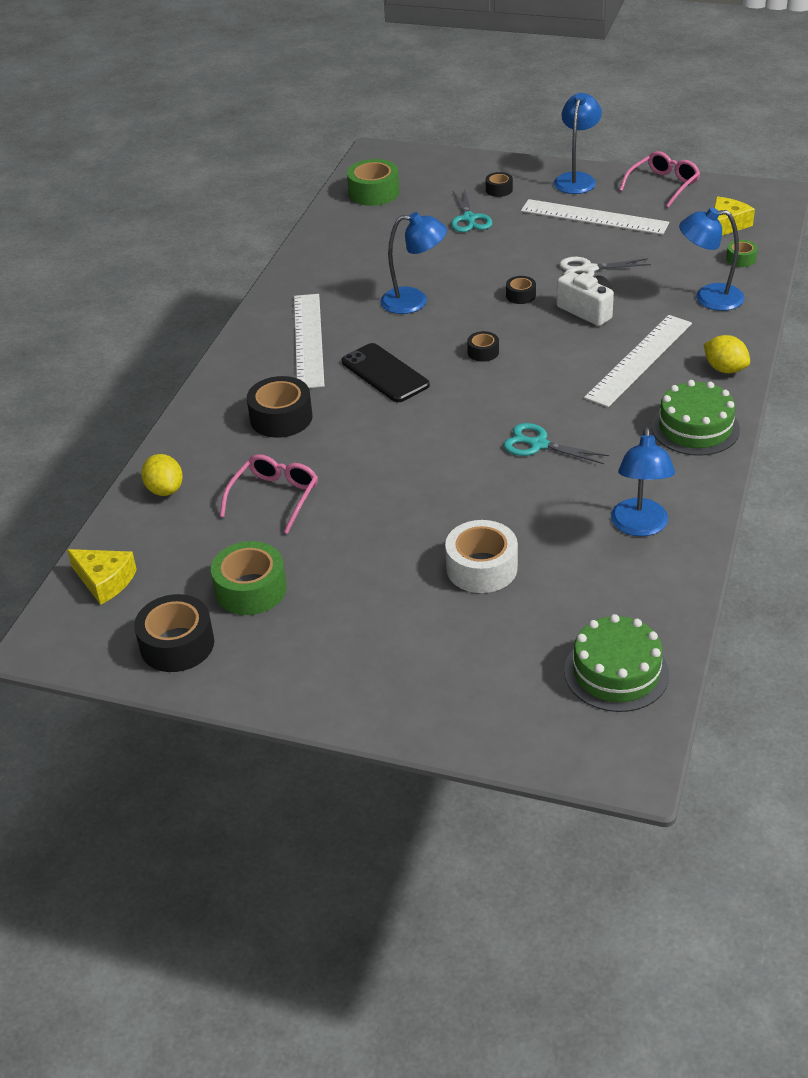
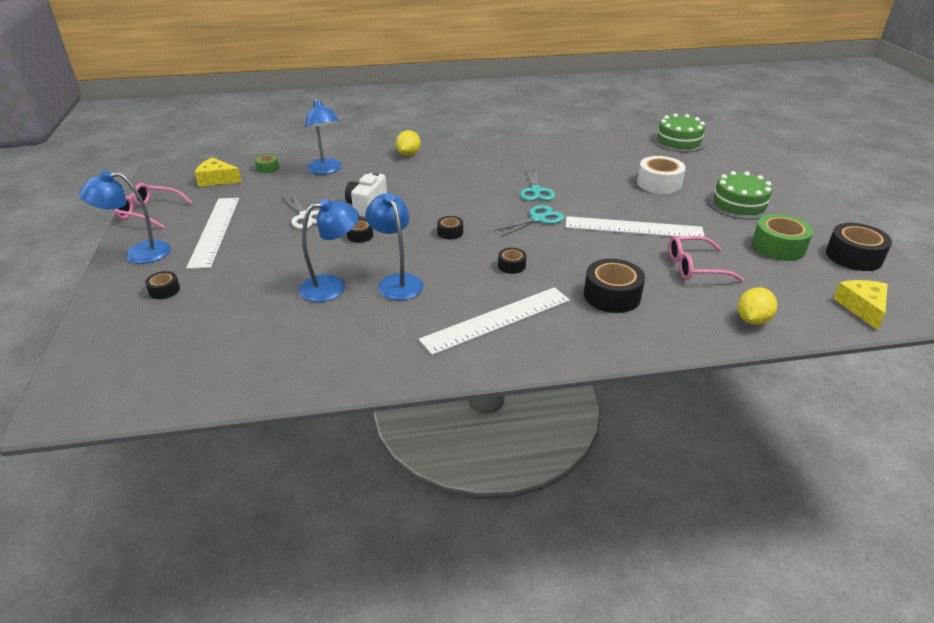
camera: 120 degrees left, 5 degrees down
black phone [342,343,430,402] -> black tape [498,248,526,274]
green tape [347,159,399,206] -> none
turquoise scissors [451,188,492,232] -> turquoise scissors moved to [494,205,564,237]
white ruler [584,315,692,407] -> white ruler moved to [566,216,705,237]
blue lamp [611,427,675,536] -> blue lamp moved to [299,198,359,302]
green cake [652,380,740,456] -> green cake moved to [708,171,773,220]

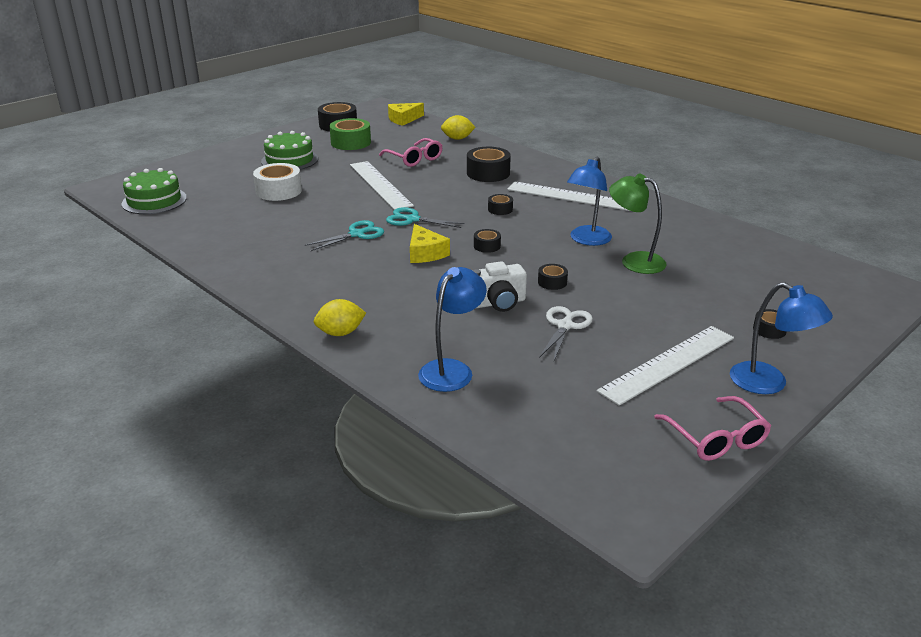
camera: 125 degrees left, 5 degrees down
yellow cheese [195,157,242,186] -> yellow cheese moved to [410,224,450,263]
green tape [255,154,279,173] -> none
blue lamp [299,198,359,302] -> green lamp [609,173,667,274]

